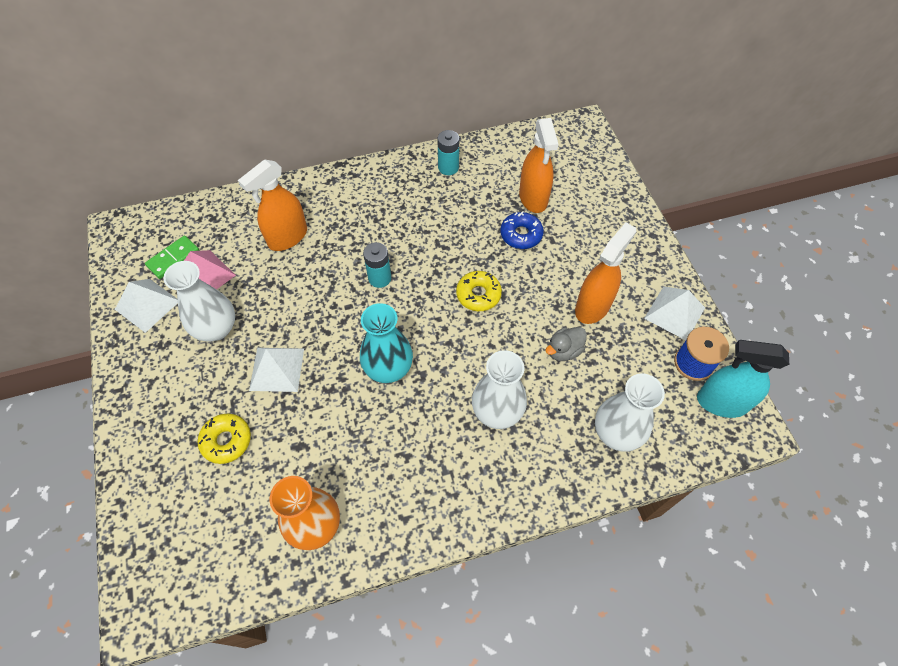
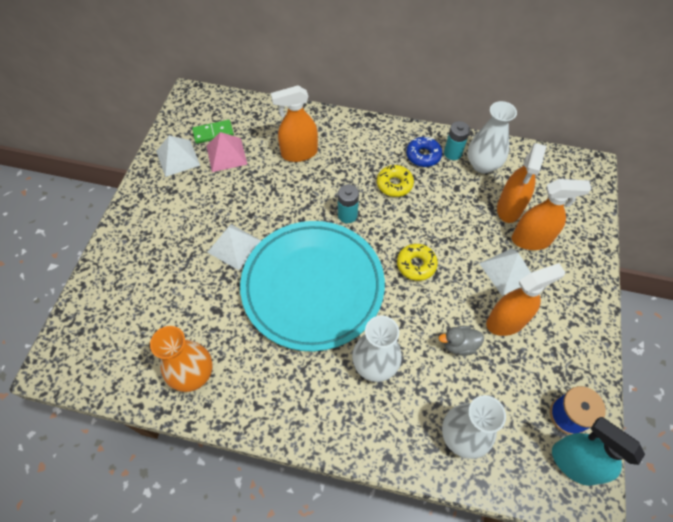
camera: 30 degrees right, 0 degrees up
white vase [164,261,235,342] -> white vase moved to [468,101,517,173]
yellow donut [197,414,251,464] -> yellow donut moved to [377,164,414,197]
turquoise vase [360,303,413,383] -> turquoise plate [240,221,385,352]
blue donut [500,211,544,249] -> blue donut moved to [406,137,442,167]
white pyramid [644,286,705,340] -> white pyramid moved to [479,248,531,296]
none -> orange spray bottle [512,179,592,250]

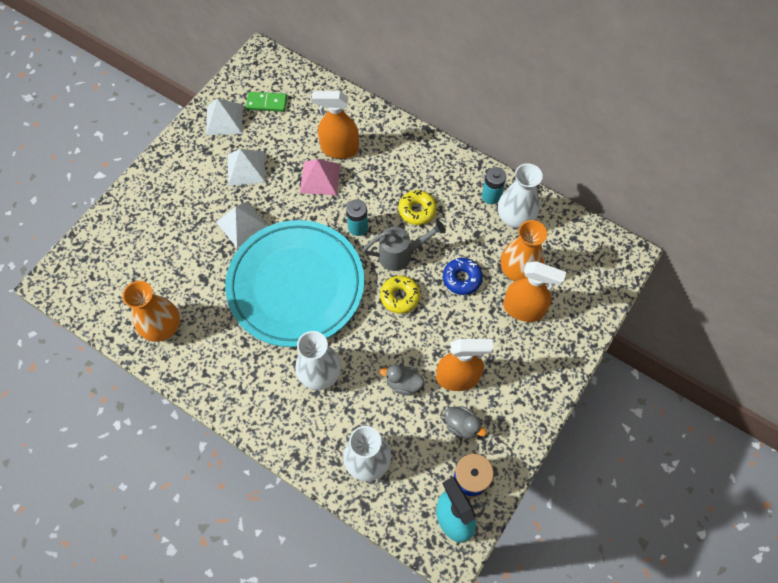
camera: 20 degrees right, 5 degrees up
pink pyramid [206,132,248,172] -> pink pyramid moved to [300,159,340,195]
blue donut [406,137,442,167] -> blue donut moved to [443,258,483,295]
white pyramid [479,248,531,296] -> white pyramid moved to [228,149,266,186]
orange spray bottle [497,143,546,223] -> orange vase [501,220,547,282]
none -> grey watering can [363,220,446,271]
none -> grey duck [445,406,487,438]

